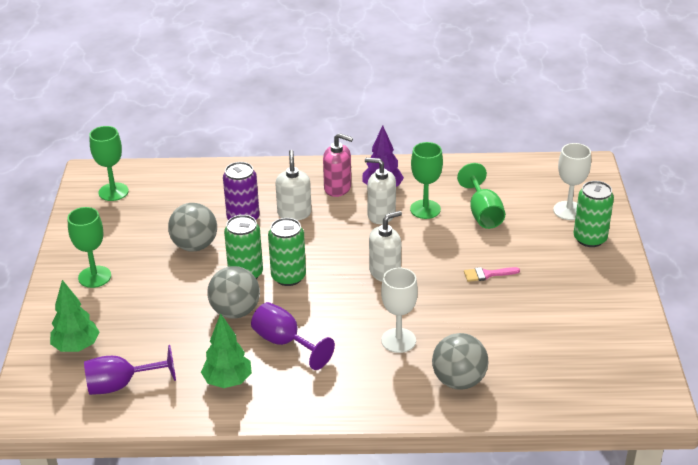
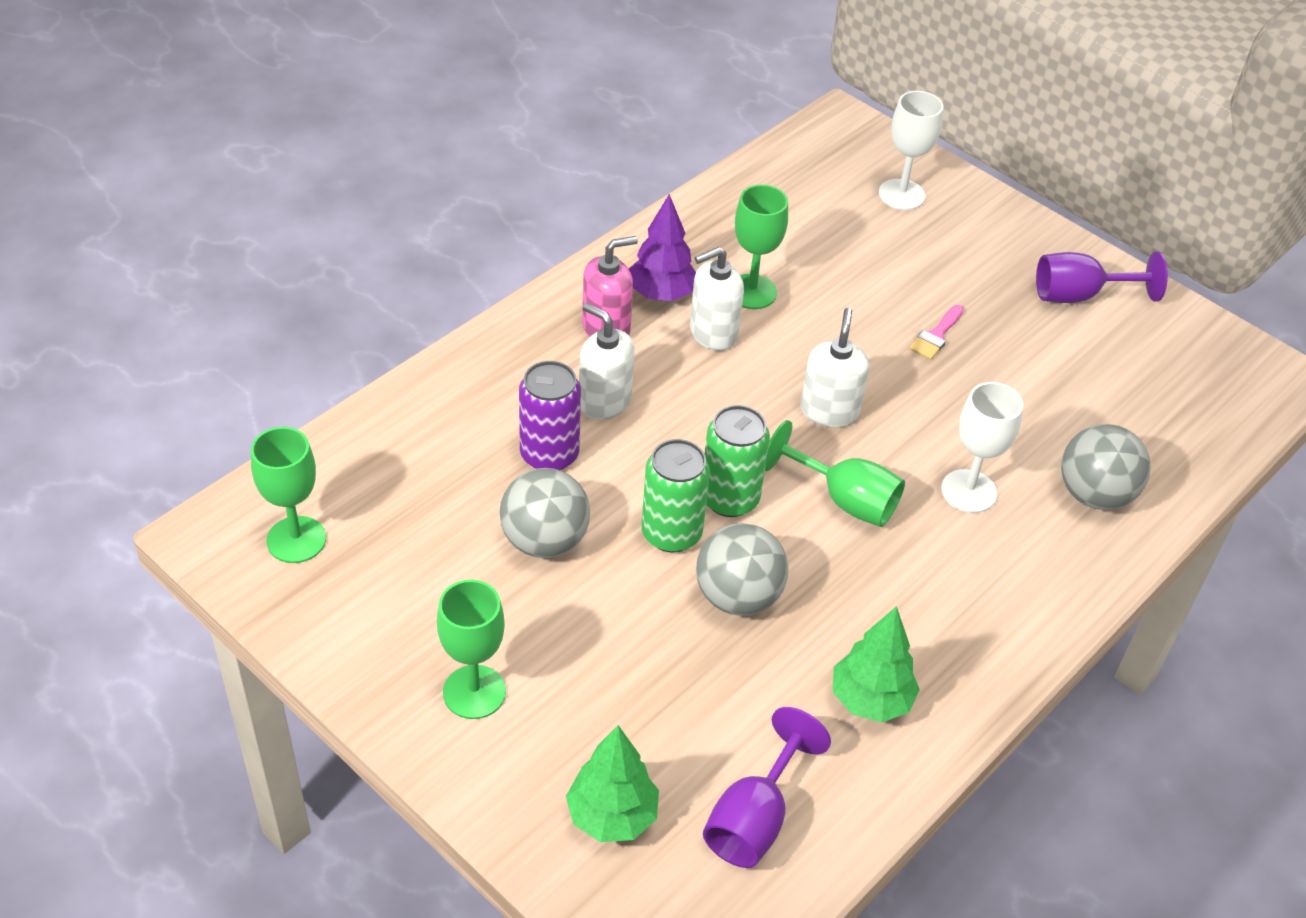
camera: 50 degrees left, 10 degrees up
purple goblet [251,302,335,370] -> purple goblet moved to [1036,252,1168,303]
green goblet [457,163,505,229] -> green goblet moved to [765,420,905,527]
green can [574,181,614,247] -> none

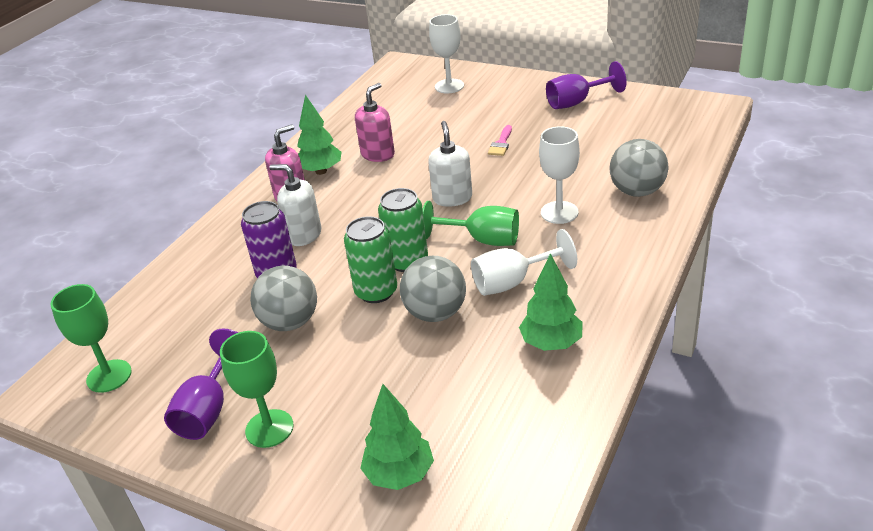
camera: 10 degrees left, 10 degrees down
purple tree [629,194,696,301] -> green tree [297,95,341,175]
white soap dispenser [690,247,744,351] -> none
purple goblet [703,707,831,868] -> purple goblet moved to [164,329,238,440]
green goblet [735,185,788,309] -> pink soap dispenser [355,83,395,162]
none -> white goblet [471,229,577,296]

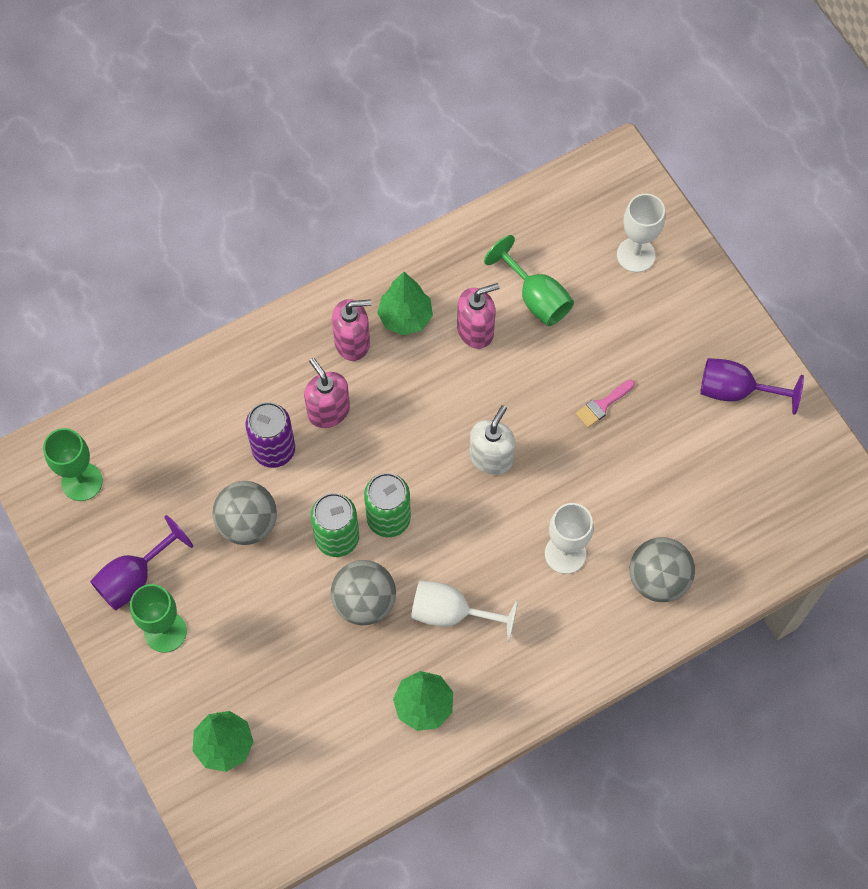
camera: 30 degrees right, 30 degrees up
white soap dispenser [269,164,321,246] -> pink soap dispenser [304,358,350,428]
green goblet [423,201,519,246] -> green goblet moved to [484,235,574,326]

